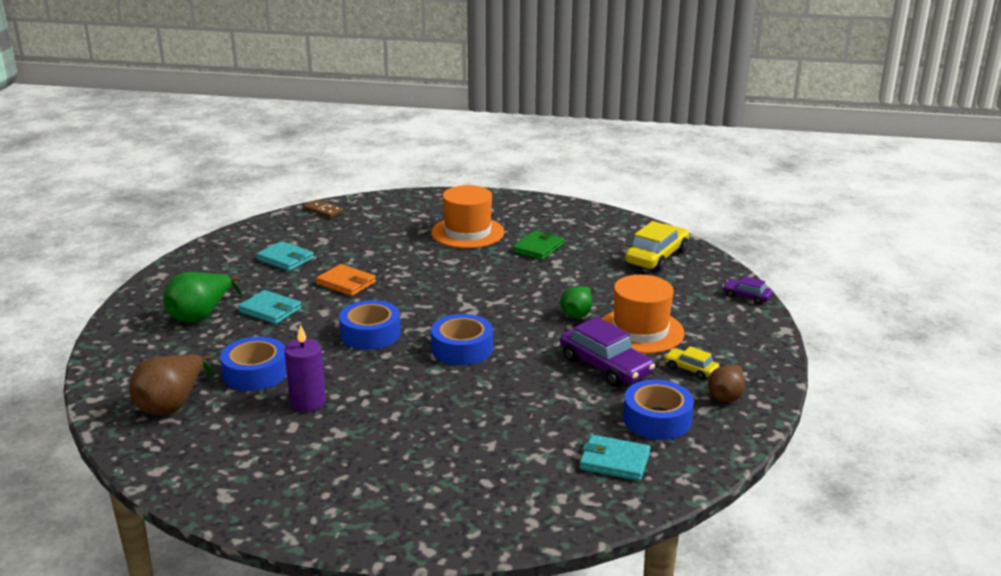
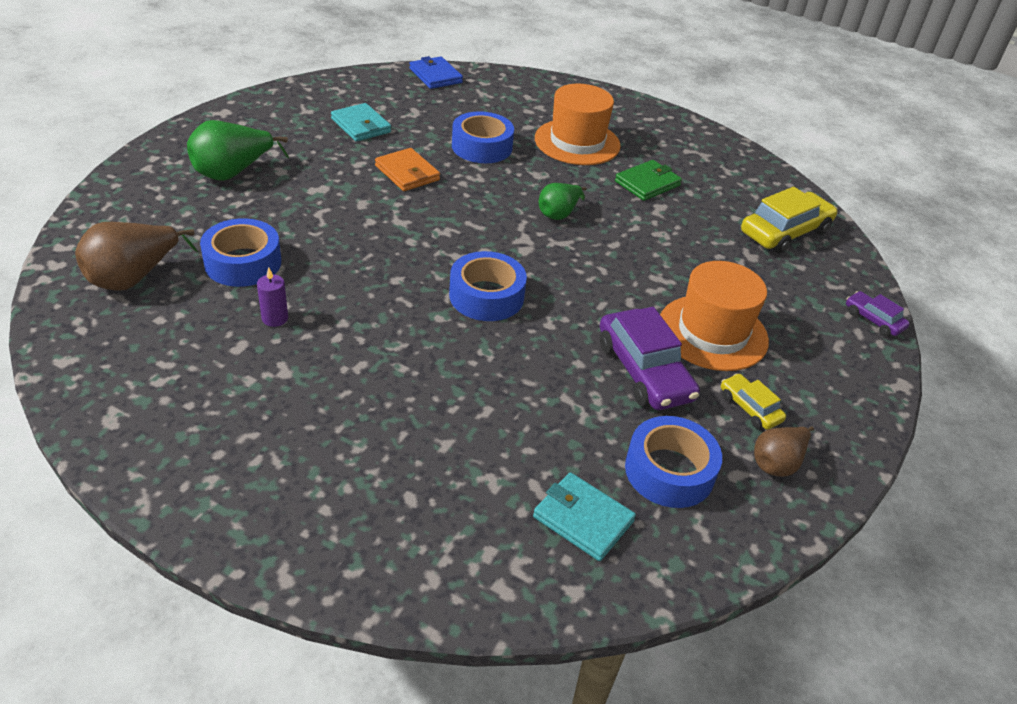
camera: 15 degrees right, 15 degrees up
turquoise wallet [238,290,302,324] -> none
purple candle [284,325,326,412] -> purple candle [257,267,288,327], size x0.61
brown domino [304,200,343,218] -> blue wallet [409,56,463,89]
blue tape [339,300,401,350] -> blue tape moved to [452,111,514,163]
green pear [560,287,592,318] -> green pear moved to [539,183,586,220]

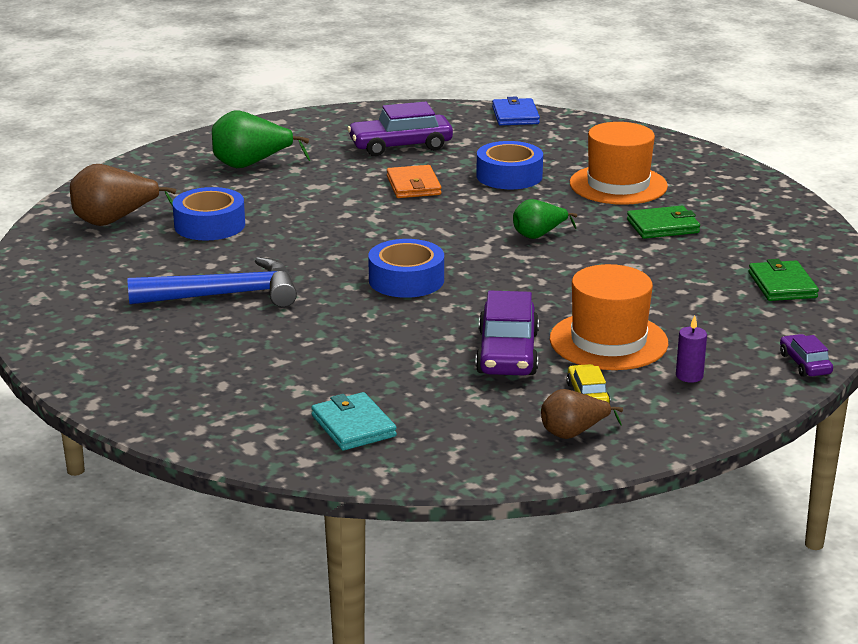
camera: 30 degrees right, 15 degrees down
purple candle [257,267,288,327] -> purple candle moved to [676,315,707,382]
turquoise wallet [331,103,391,142] -> purple car [347,102,453,156]
blue tape [625,416,722,508] -> none
yellow car [741,187,837,254] -> green wallet [749,259,819,301]
none -> blue hammer [127,257,297,307]

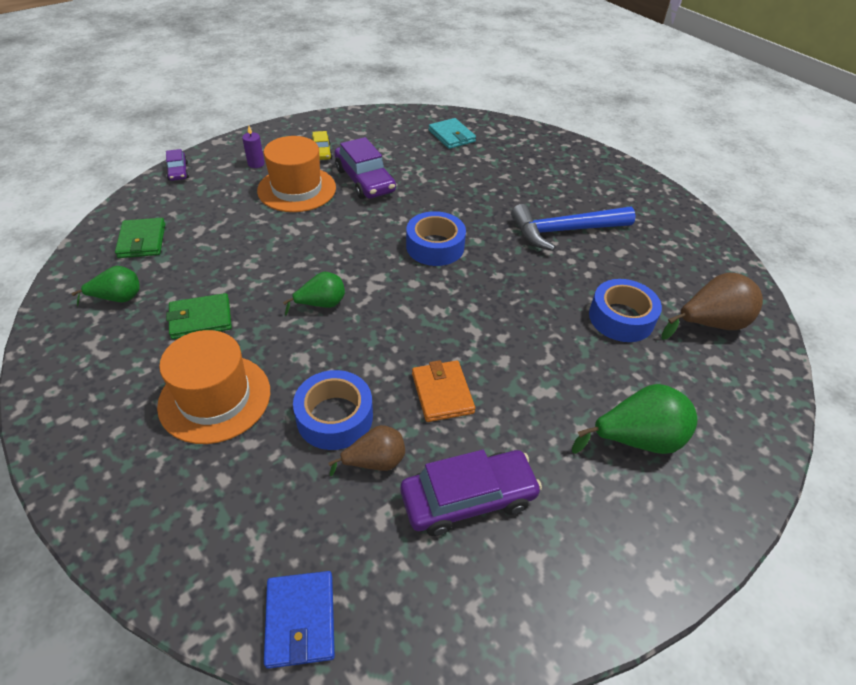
camera: 175 degrees right, 20 degrees up
purple car [475,290,539,376] -> purple car turned 150 degrees clockwise [334,137,396,199]
brown pear [541,389,623,439] -> brown pear moved to [328,425,405,477]
none -> green pear [72,266,140,306]

